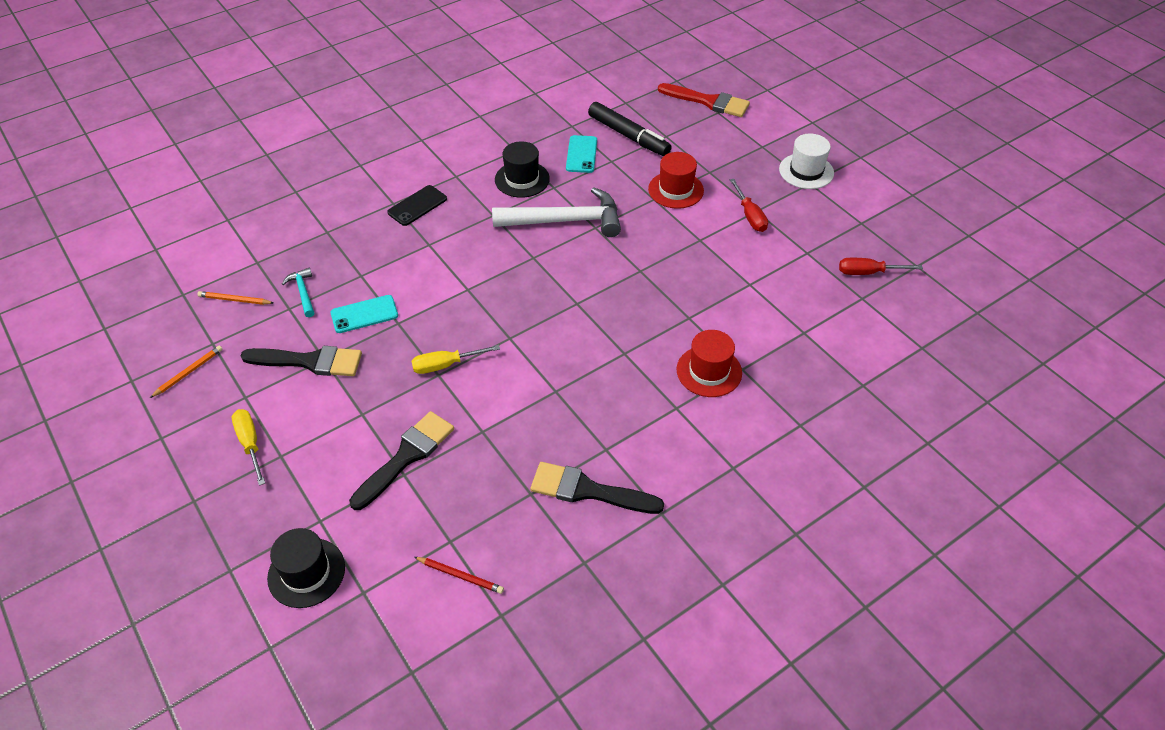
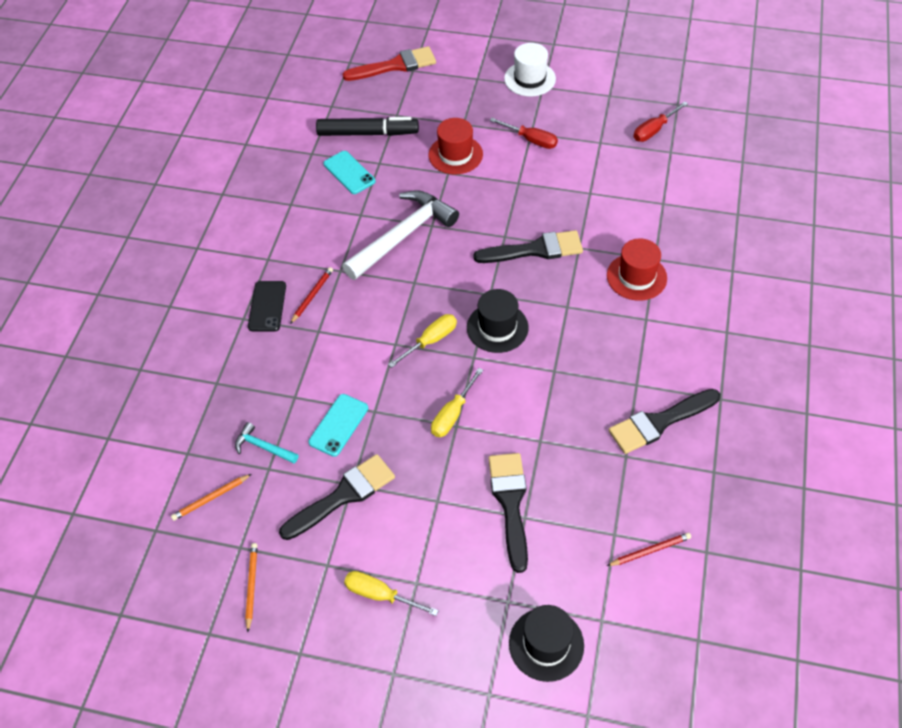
camera: 40 degrees left, 5 degrees up
black hat [495,141,550,198] -> black hat moved to [467,289,529,353]
none -> red pencil [290,267,333,324]
none -> yellow screwdriver [388,314,457,368]
none -> black brush [473,230,583,263]

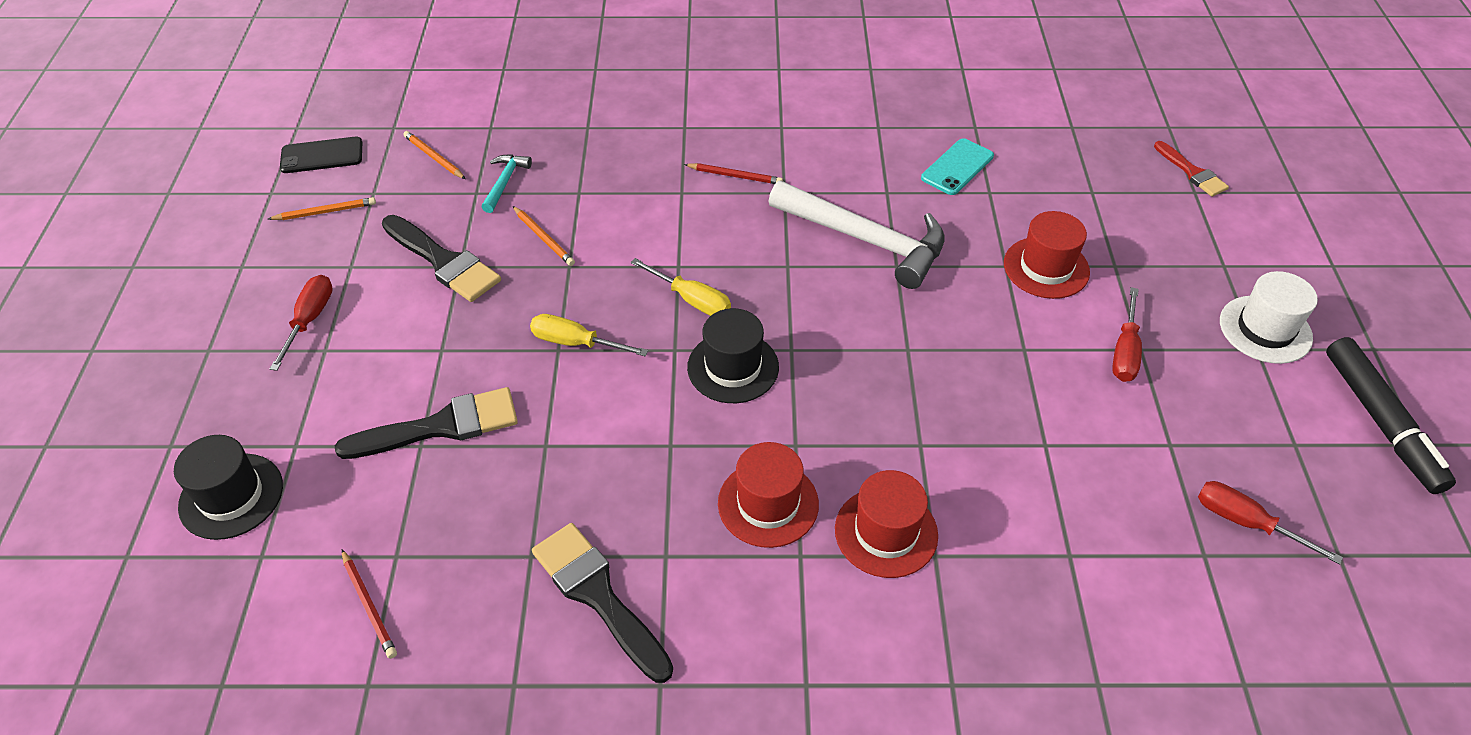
camera: 75 degrees right, 5 degrees down
black phone [248,281,286,332] -> black phone moved to [280,137,362,173]
turquoise phone [308,394,368,457] -> orange pencil [513,206,575,266]
black marker [316,117,419,136] -> black marker moved to [1326,337,1456,494]
red brush [342,46,436,81] -> red brush [1154,141,1229,197], size x0.61
yellow screwdriver [344,571,439,616] -> red screwdriver [270,275,333,371]
black brush [473,230,583,263] -> none
none -> red hat [718,442,819,548]

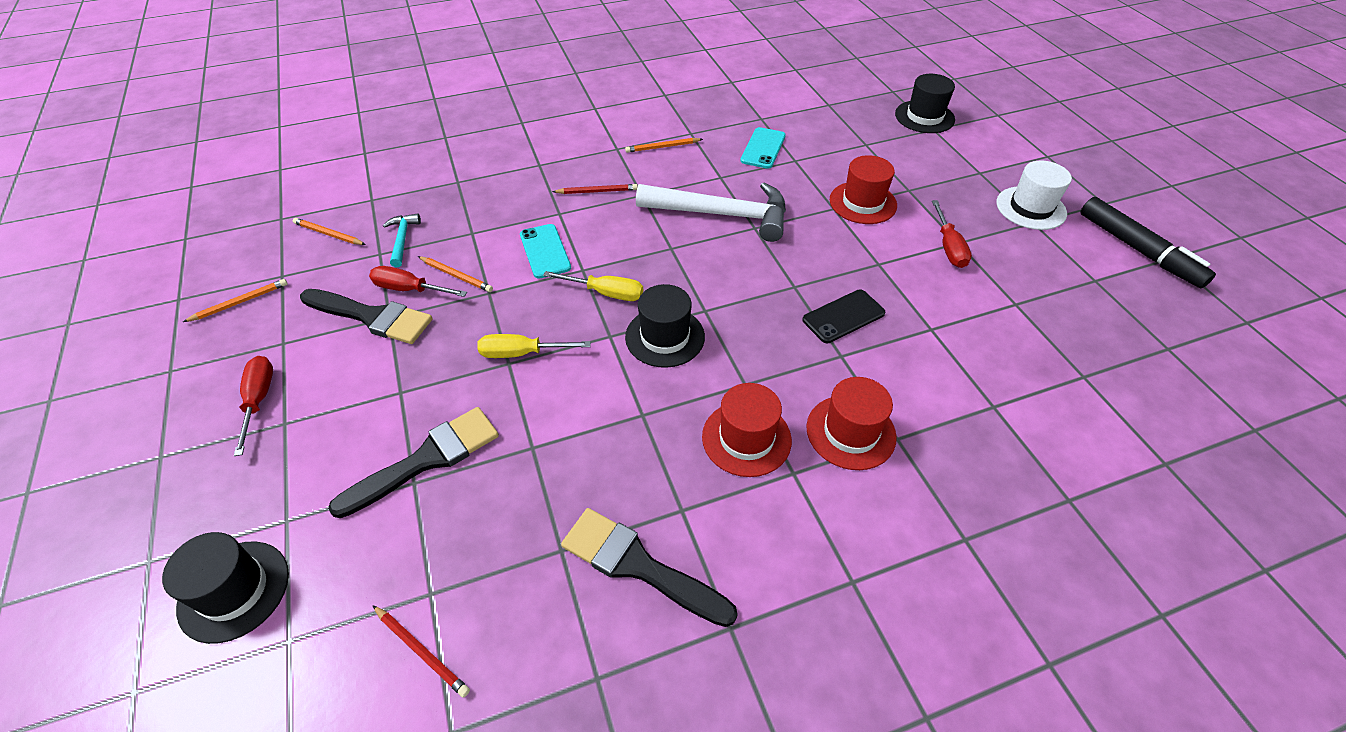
camera: 20 degrees left, 0 degrees up
black phone [280,137,362,173] -> black phone moved to [802,290,885,343]
red brush [1154,141,1229,197] -> black hat [895,74,955,133]
red screwdriver [1198,481,1343,564] -> red screwdriver moved to [369,266,467,297]
none -> turquoise phone [520,224,571,279]
none -> orange pencil [625,138,703,153]

